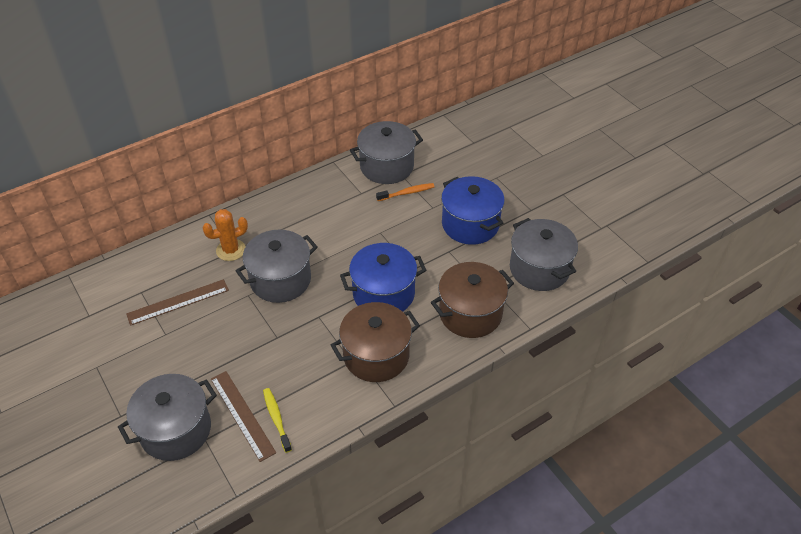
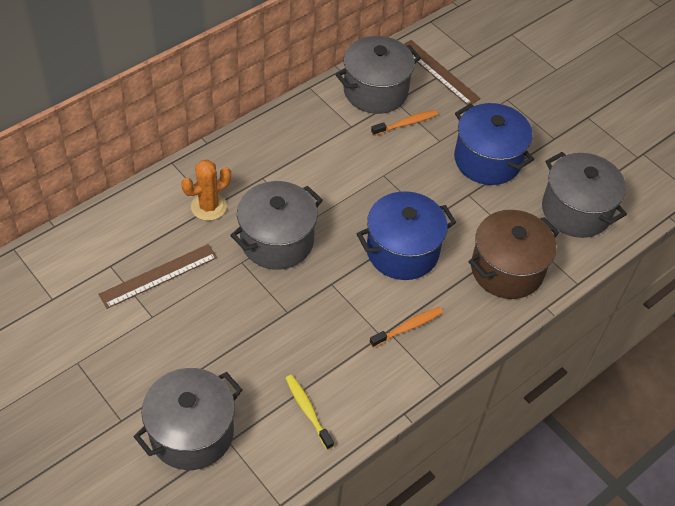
camera: 10 degrees left, 5 degrees up
brown ruler [211,371,276,462] -> brown ruler moved to [404,40,481,105]
brown pot [331,302,420,382] -> orange toothbrush [370,307,443,348]

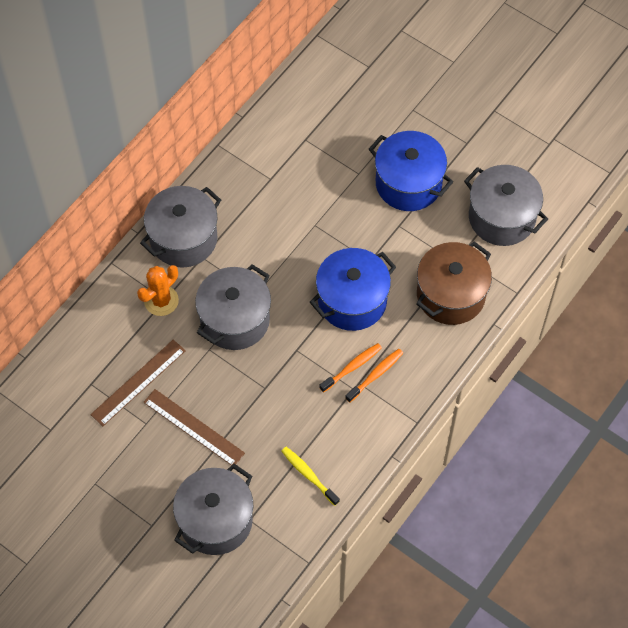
camera: 10 degrees left, 10 degrees up
grey pot [335,36,421,114] -> grey pot moved to [140,186,221,268]
orange toothbrush [371,110,438,136] -> orange toothbrush moved to [319,343,382,392]
brown ruler [404,40,481,105] -> brown ruler moved to [143,389,245,466]

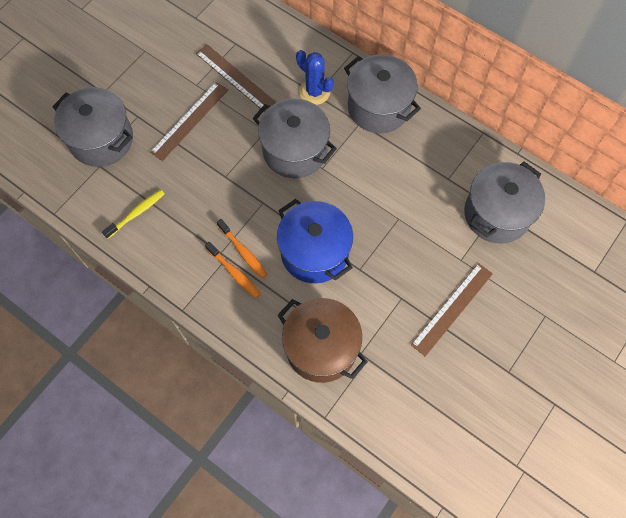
camera: 90 degrees right, 5 degrees up
orange cactus [137,265,179,316] -> blue cactus [296,50,334,105]
blue pot [369,131,453,211] -> brown ruler [411,263,493,357]
grey pot [464,165,548,246] -> grey pot moved to [464,162,545,243]

